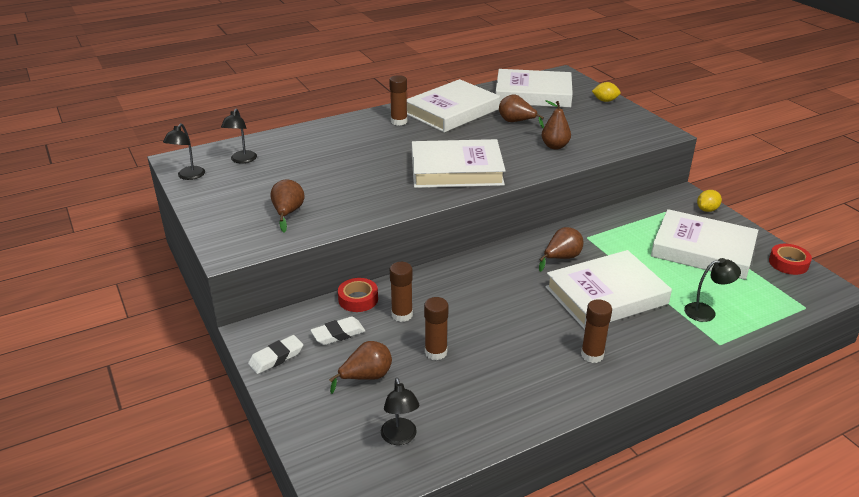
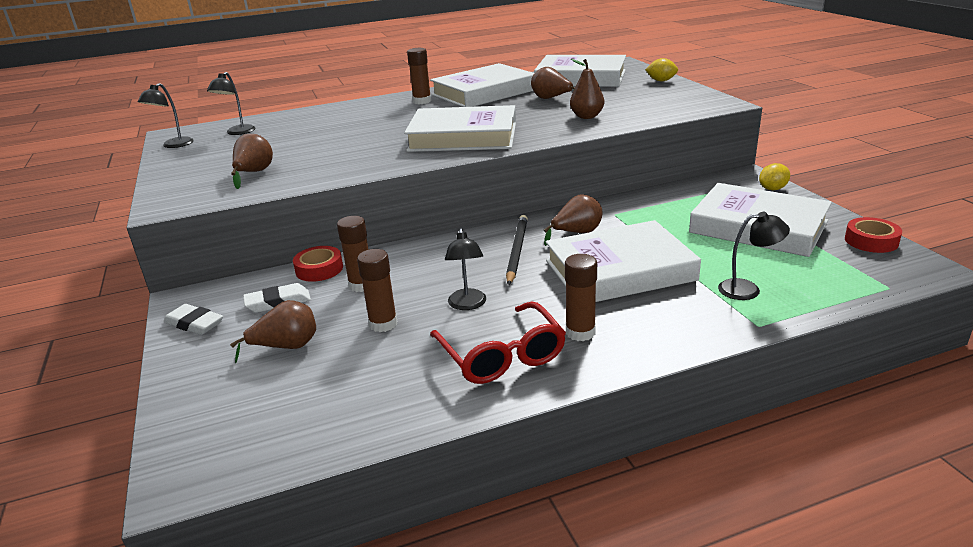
camera: 10 degrees right, 5 degrees down
white eraser [248,335,303,374] -> white eraser turned 60 degrees clockwise [164,304,223,335]
black lamp [381,378,419,445] -> black lamp moved to [445,228,486,310]
none -> red glasses [430,302,566,384]
none -> black pencil [506,215,528,285]

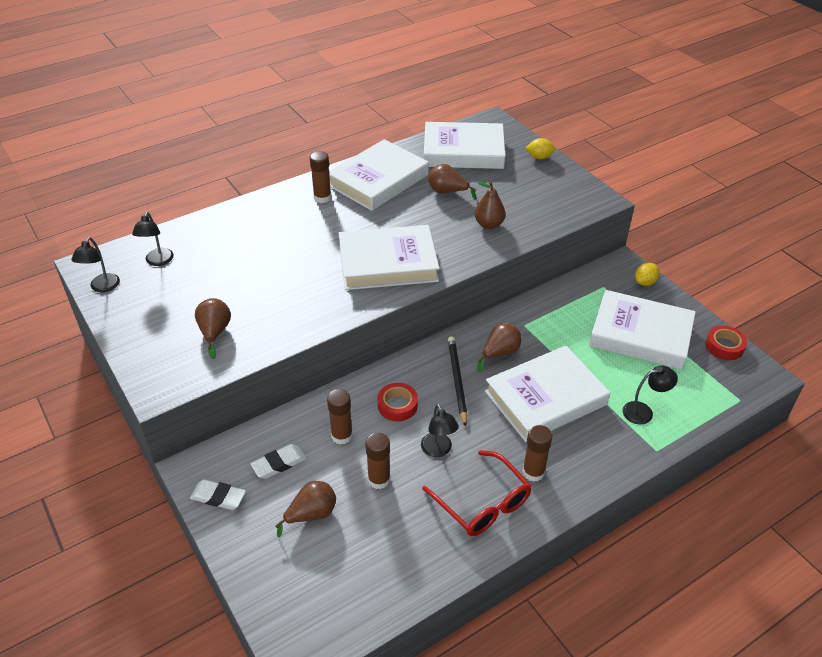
camera: 15 degrees left, 15 degrees up
red tape [293,246,343,282] -> red tape moved to [378,383,418,421]

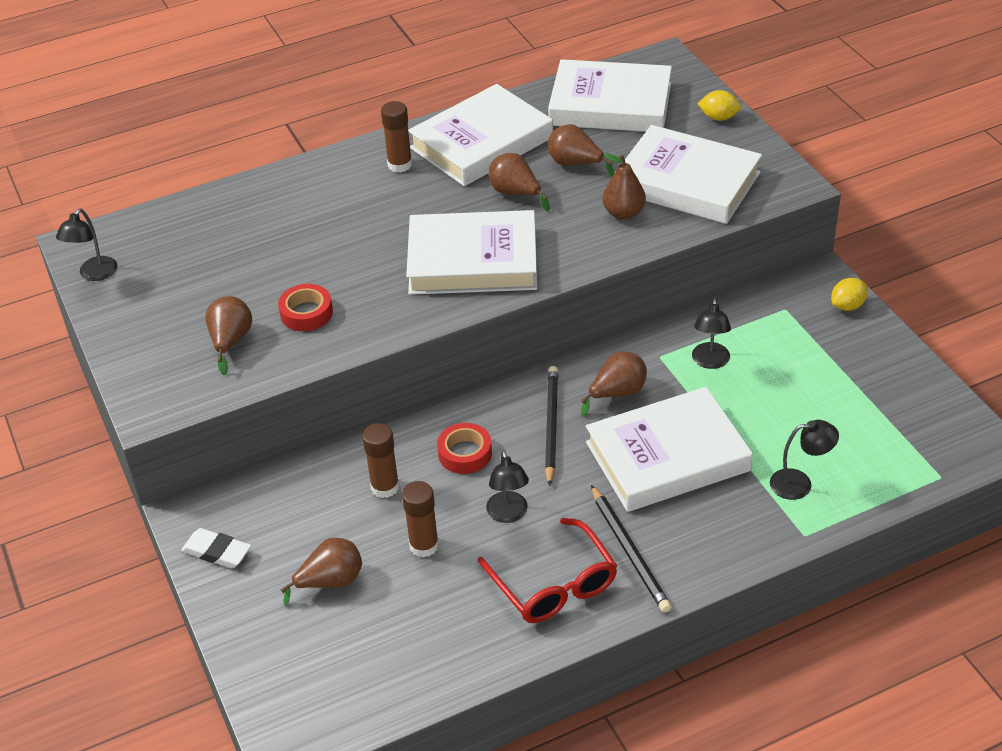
camera: 10 degrees right, 0 degrees up
black lamp [132,212,174,266] -> black lamp moved to [692,298,731,369]
white eraser [250,444,306,479] -> none
brown glue stick [522,425,552,482] -> black pencil [591,485,671,613]
white book [589,290,696,370] -> white book moved to [625,125,762,224]
red tape [705,325,747,360] -> red tape moved to [278,284,333,331]
none -> brown pear [489,153,550,211]

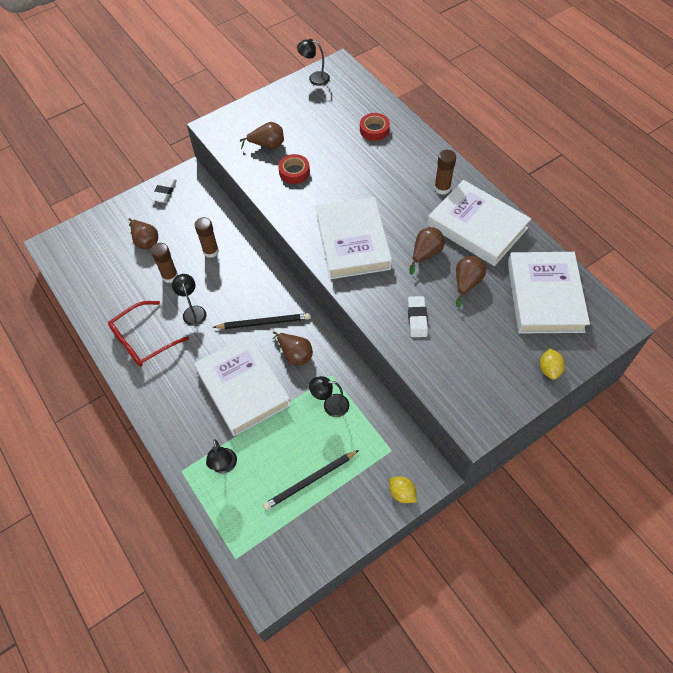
camera: 80 degrees right, 15 degrees up
red tape [437,423,492,474] -> red tape moved to [360,113,390,141]
black lamp [486,450,529,523] -> black lamp turned 90 degrees clockwise [172,274,207,326]
black pencil [591,485,671,613] -> black pencil moved to [263,450,359,510]
brown pear [602,153,646,220] -> white eraser [408,296,428,337]
white book [625,125,762,224] -> none

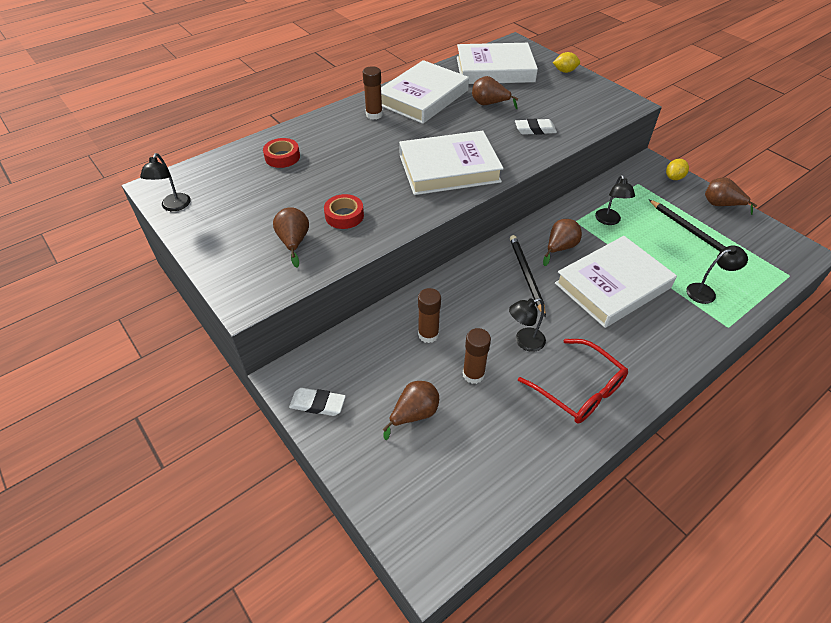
camera: 95 degrees left, 10 degrees down
brown pear [409,227,444,275] -> brown pear moved to [705,177,757,215]

